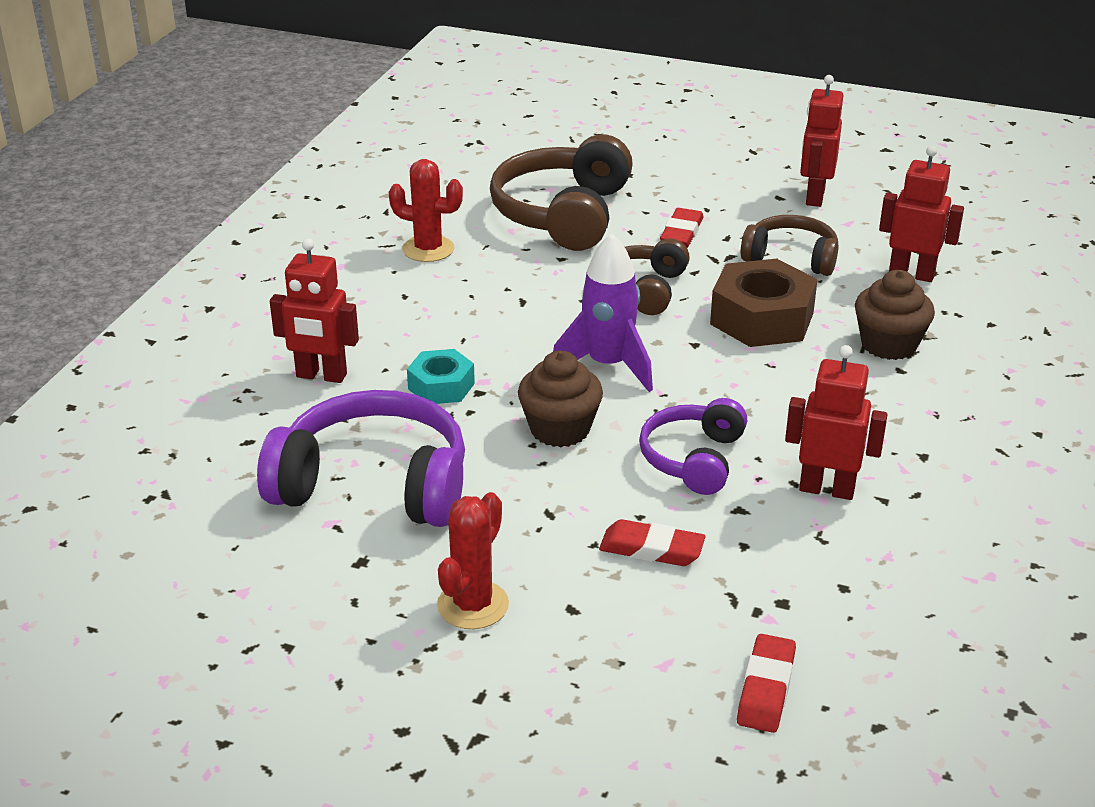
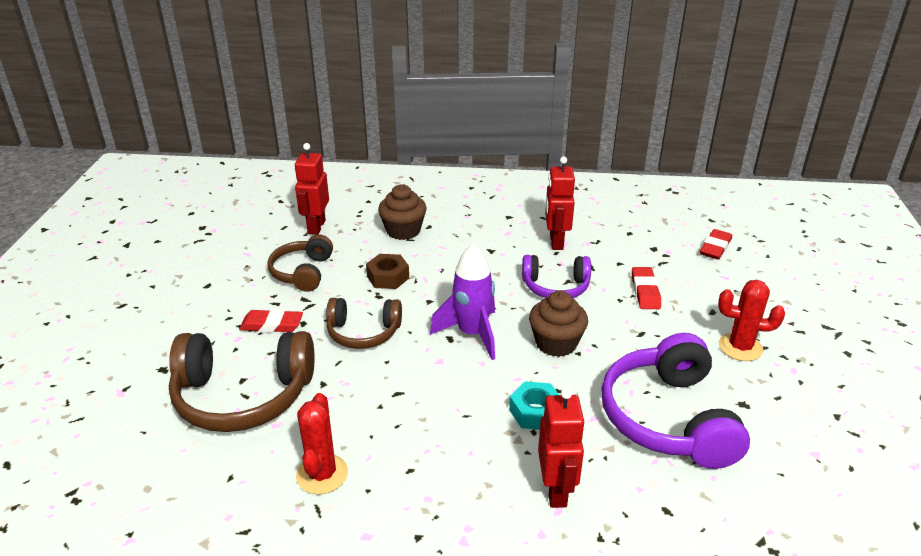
camera: 105 degrees left, 0 degrees up
brown nut [710,259,818,347] -> brown nut [366,254,409,289], size x0.58
red eraser [737,634,796,733] -> red eraser turned 60 degrees counterclockwise [700,229,732,260]
red robot [800,75,843,207] -> none

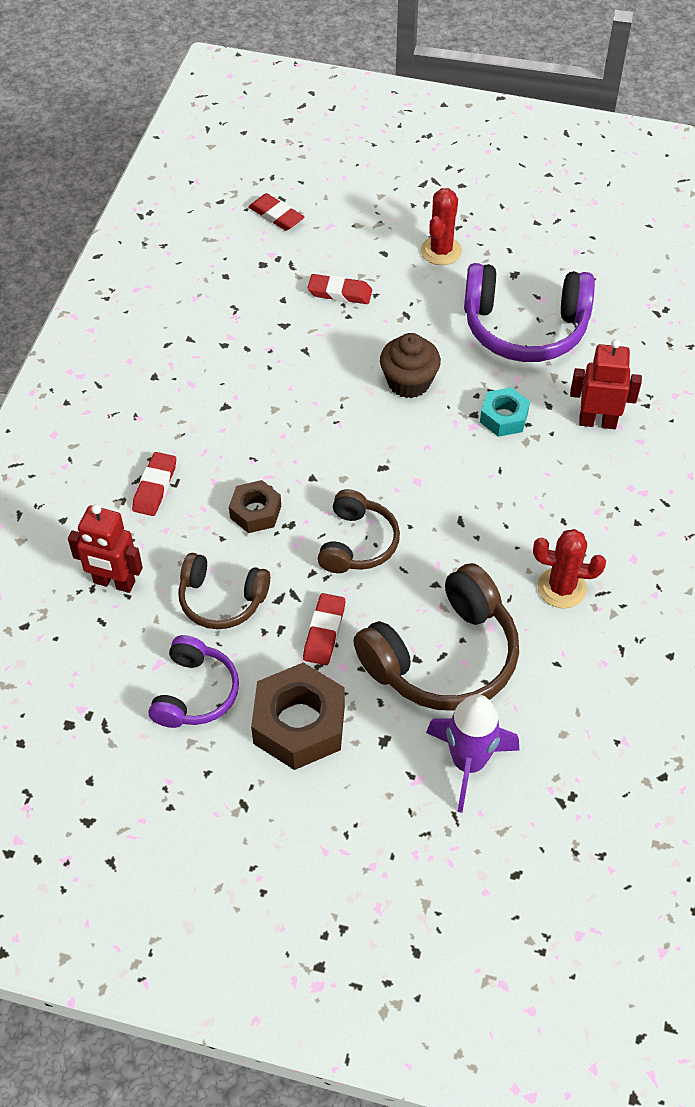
camera: 80 degrees left, 20 degrees up
brown headphones [169,331,314,432] -> brown headphones turned 45 degrees clockwise [353,563,519,711]
brown cupcake [378,184,427,240] -> red eraser [132,452,176,516]
purple rocket [430,243,495,360] -> purple rocket moved to [426,694,519,813]
purple headphones [522,255,591,298] -> purple headphones moved to [149,635,239,728]
red robot [545,157,575,250] -> none
none -> brown nut [251,662,345,770]

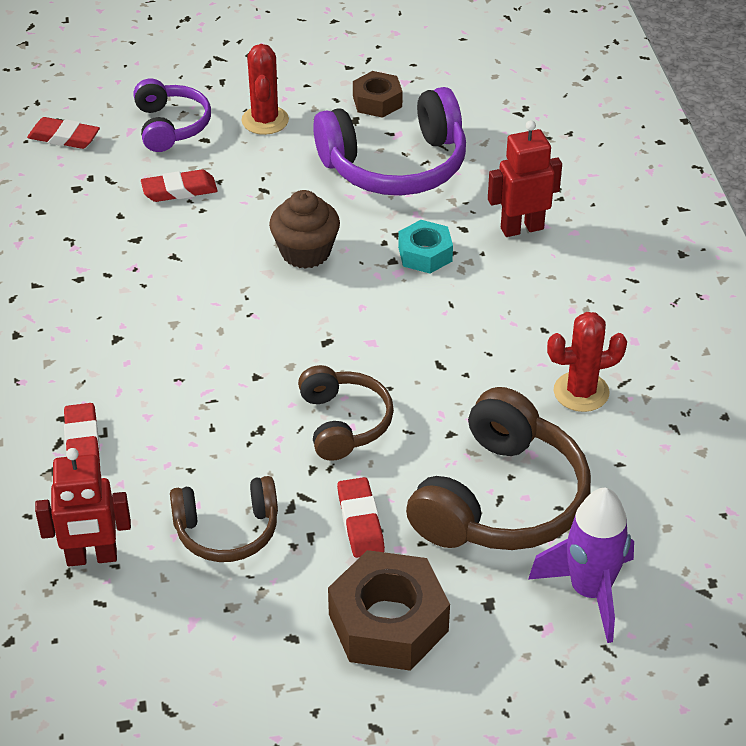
camera: 25 degrees left, 10 degrees down
purple headphones [149,635,239,728] -> purple headphones moved to [133,79,211,152]
brown nut [229,480,281,533] -> brown nut moved to [353,71,403,118]

